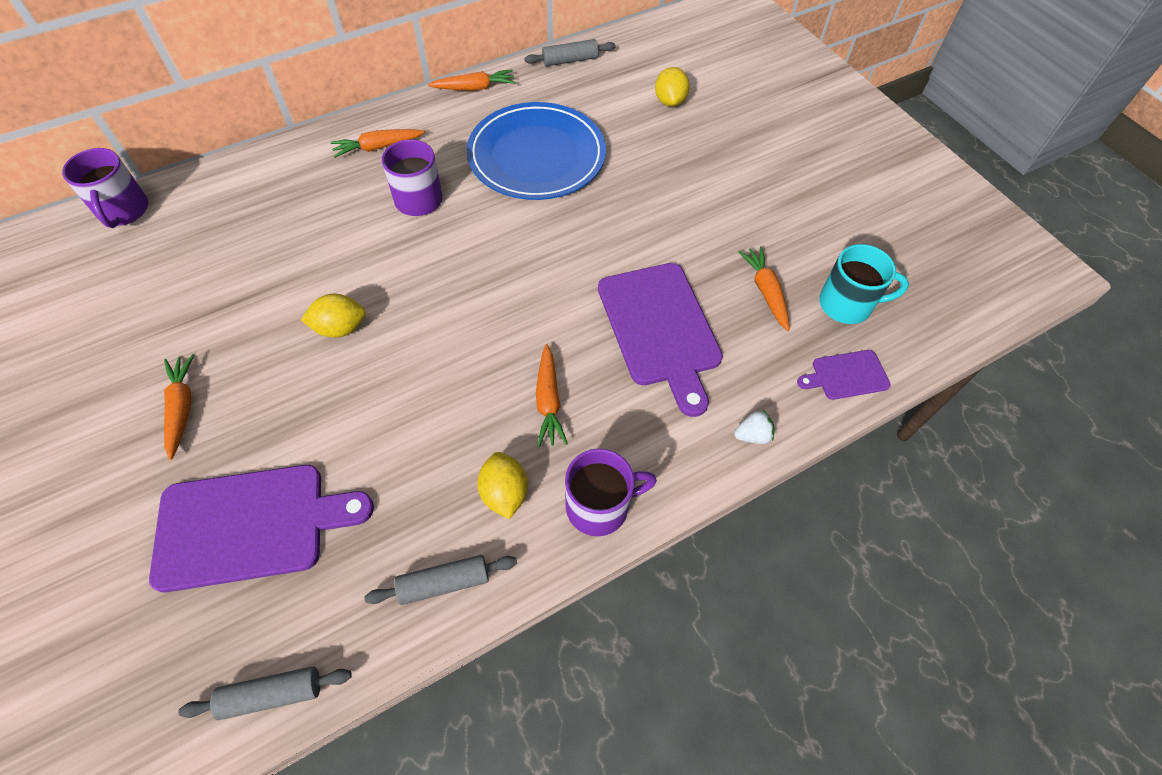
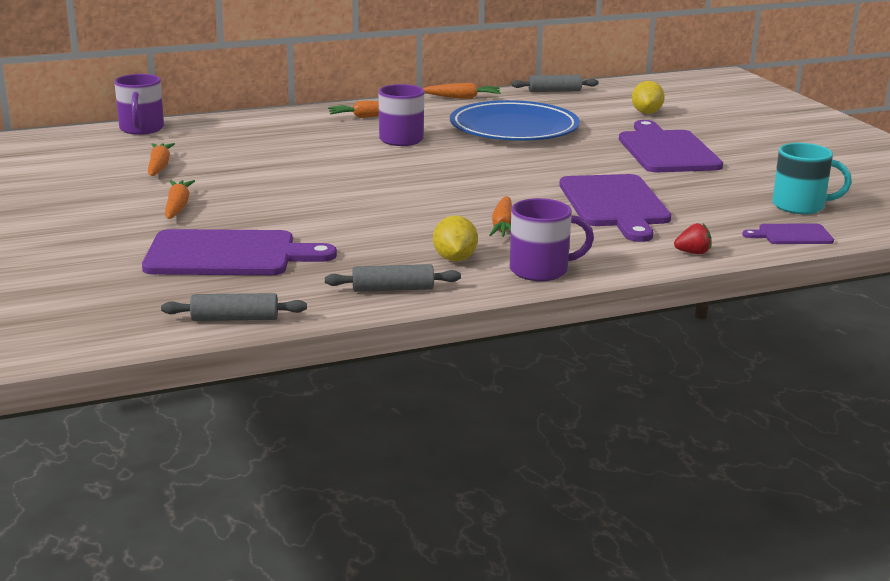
camera: 10 degrees right, 35 degrees down
yellow lemon [301,294,366,338] -> none
white strawberry [734,409,774,444] -> red strawberry [674,223,712,254]
orange carrot [738,246,790,331] -> orange carrot moved to [148,143,175,176]
none -> purple cutting board [619,120,723,172]

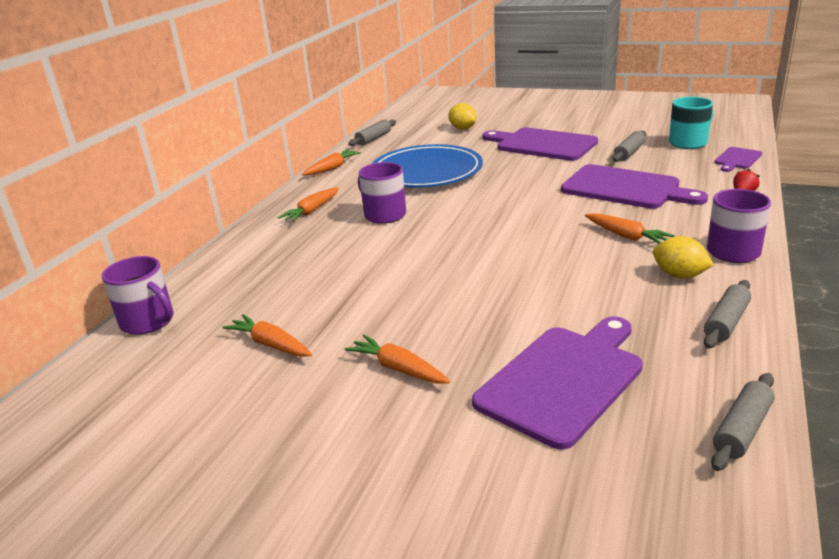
camera: 45 degrees left, 5 degrees up
none -> grey rolling pin [612,131,646,162]

